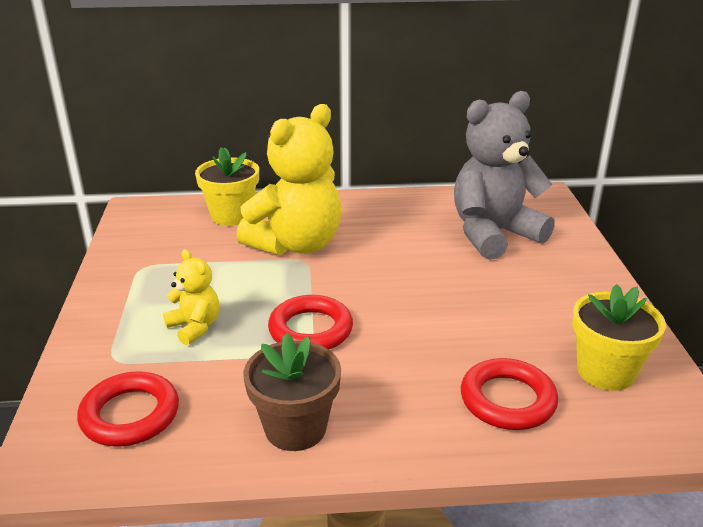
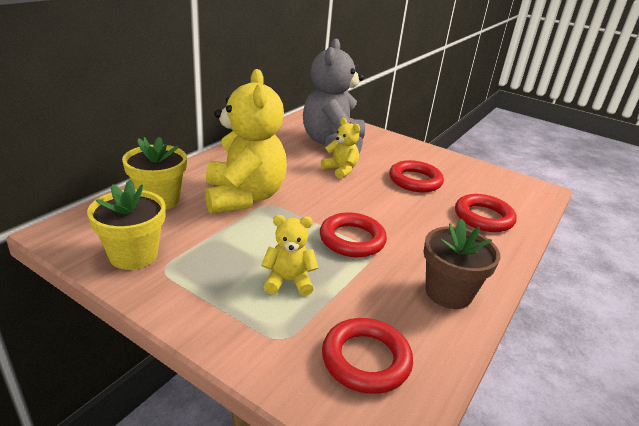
camera: 55 degrees left, 0 degrees up
yellow flower pot [572,284,666,391] -> yellow flower pot moved to [87,180,166,270]
none -> yellow teddy bear [321,118,360,179]
none -> red ring [389,160,444,192]

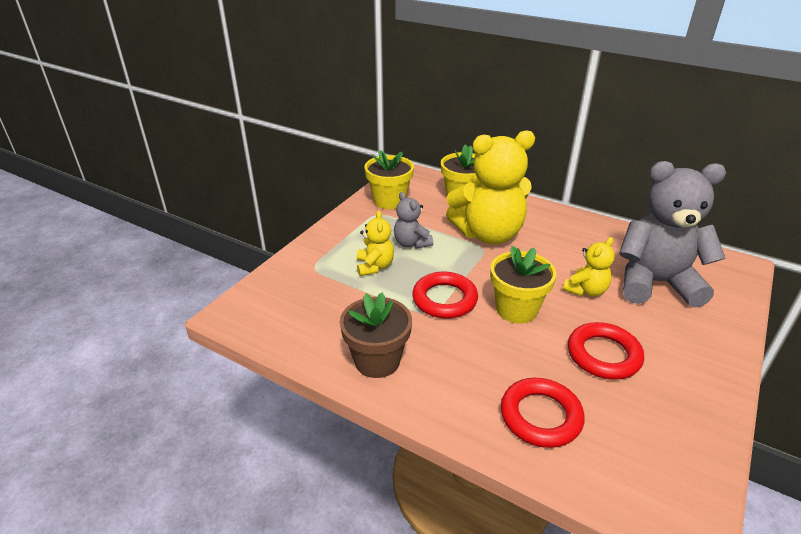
camera: 90 degrees right, 5 degrees up
red ring [322,318,413,394] -> none
none -> grey teddy bear [394,192,433,249]
none -> yellow flower pot [490,246,557,324]

